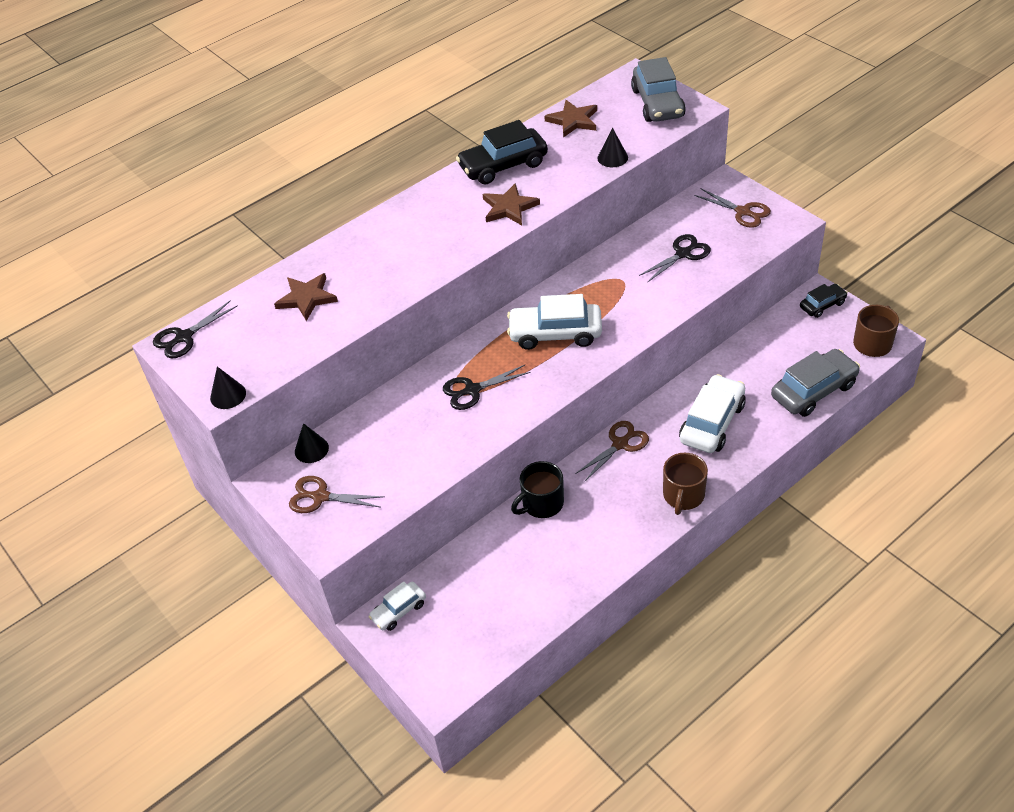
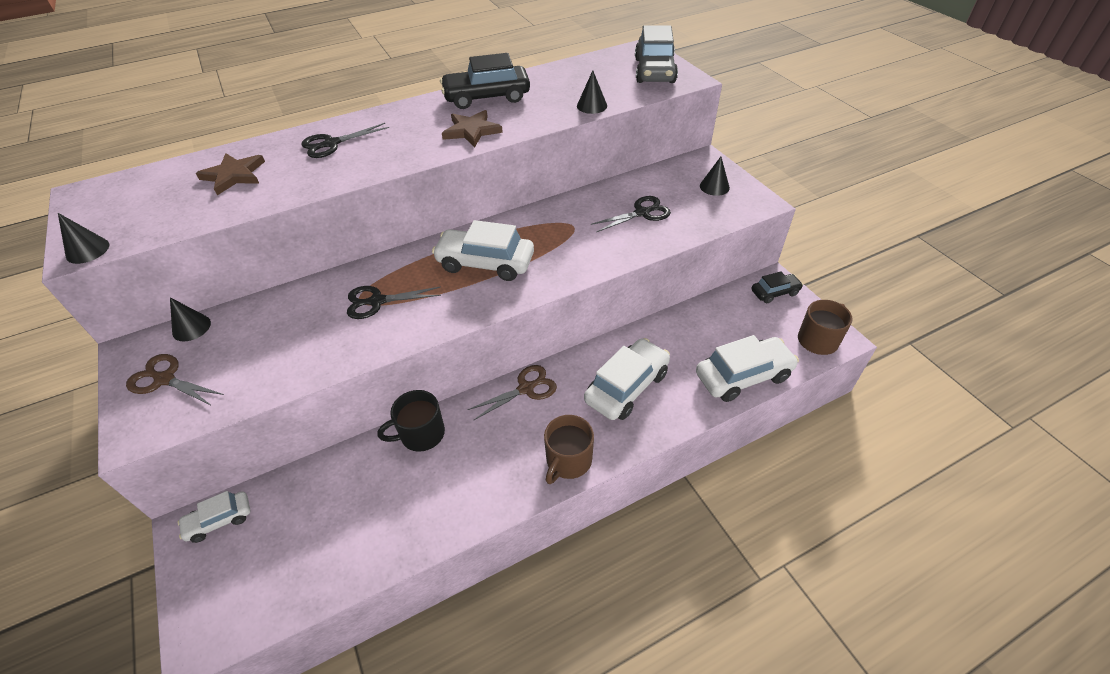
camera: 10 degrees right, 0 degrees up
black scissors [153,300,238,359] -> black scissors moved to [301,123,389,158]
brown star [544,100,597,137] -> none
brown scissors [694,189,771,228] -> black cone [700,157,730,196]
grey car [771,349,860,417] -> white car [696,335,799,402]

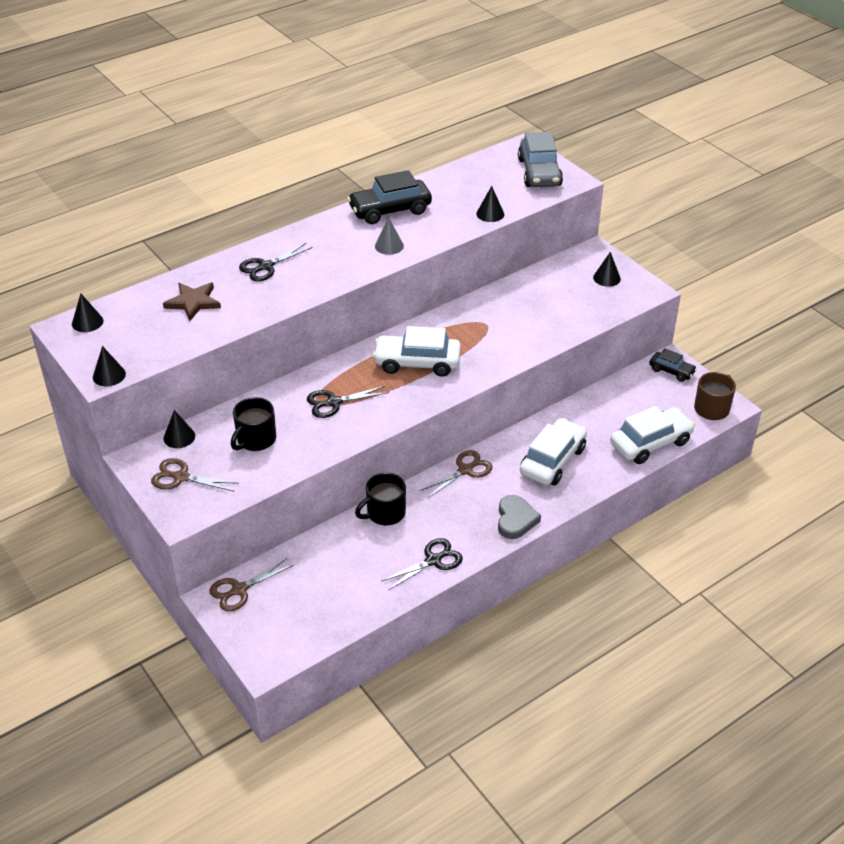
camera: 10 degrees left, 5 degrees down
white car [177,491,250,543] -> brown scissors [209,558,294,612]
brown star [442,110,503,147] -> grey cone [375,218,404,255]
brown mug [544,415,594,484] -> grey heart [498,495,541,539]
black scissors [590,196,671,232] -> black scissors moved to [382,538,463,590]
black car [751,272,803,303] -> black car turned 60 degrees clockwise [649,348,697,382]
none -> black cone [72,293,104,332]
none -> black mug [231,397,276,451]

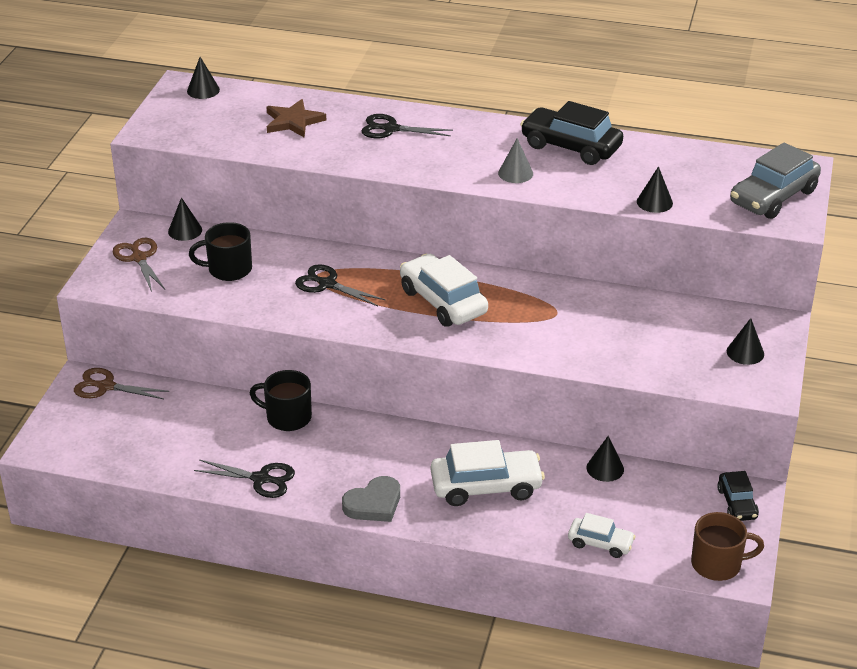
camera: 50 degrees right, 5 degrees down
black cone [93,346,126,386] -> black cone moved to [586,436,624,482]
brown scissors [420,450,493,498] -> none
white car [610,406,695,464] -> white car [568,513,636,558], size x0.57

